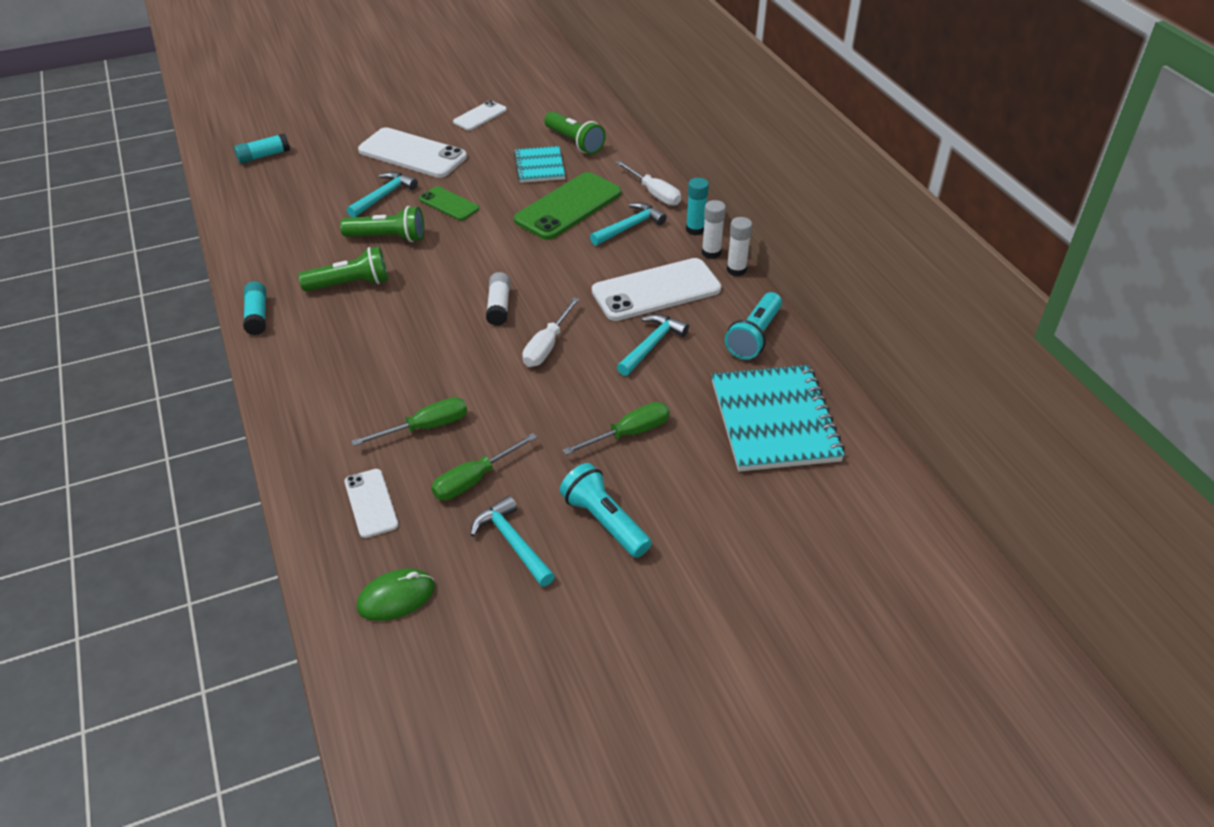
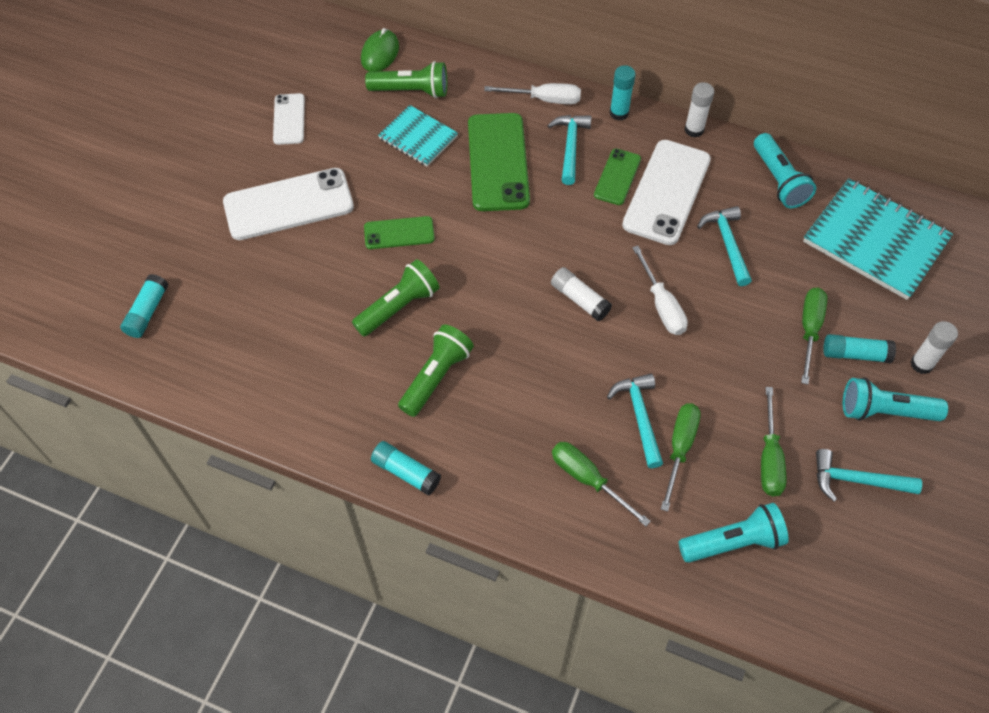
camera: 45 degrees left, 15 degrees up
white phone [344,469,399,538] -> turquoise flashlight [679,503,789,563]
turquoise hammer [347,172,418,218] -> turquoise hammer moved to [607,373,663,468]
green mouse [357,569,435,621] -> green mouse moved to [361,28,399,72]
white glue stick [702,200,726,259] -> white glue stick moved to [910,321,958,374]
none -> green screwdriver [552,442,651,526]
none -> green phone [594,149,641,205]
none -> turquoise glue stick [823,334,896,363]

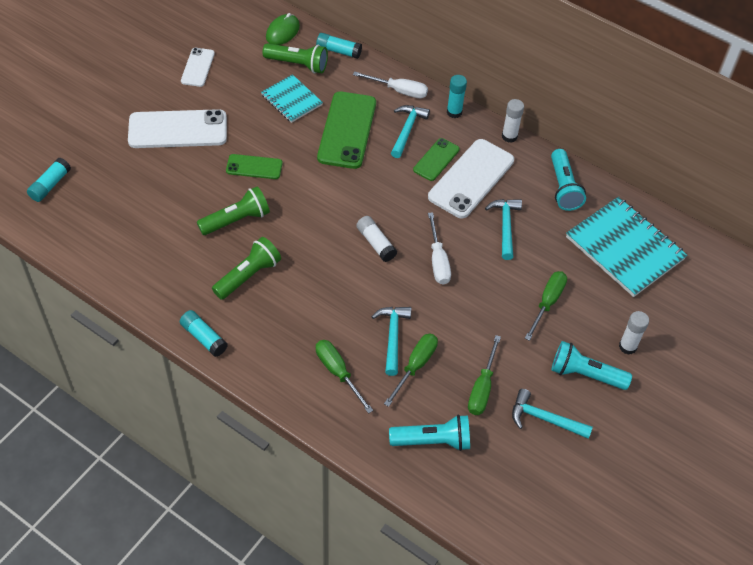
camera: 10 degrees right, 5 degrees down
turquoise glue stick [823,334,896,363] -> turquoise glue stick moved to [316,33,362,59]

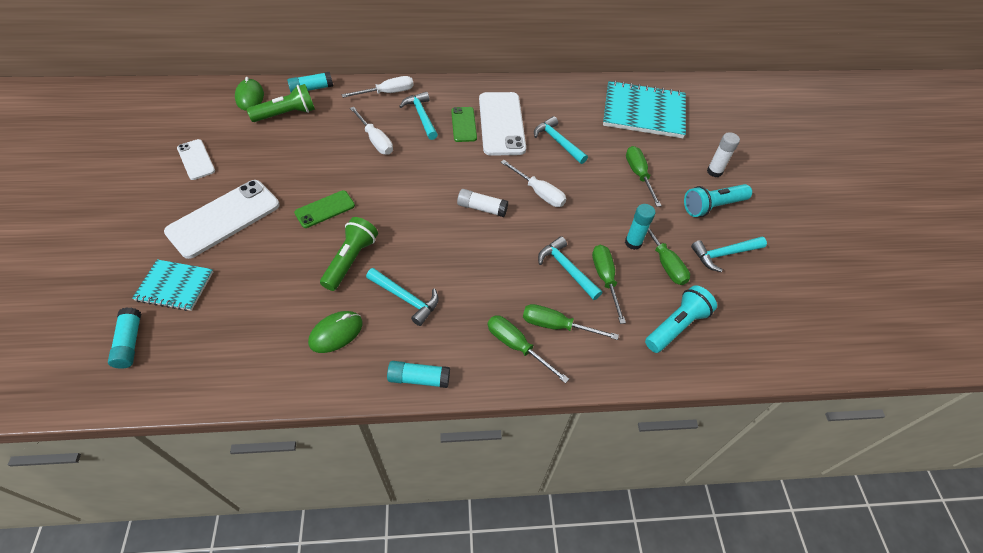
camera: 40 degrees left, 0 degrees up
green flashlight [212,237,281,300] -> turquoise hammer [366,268,439,326]
turquoise notebook [261,74,323,123] -> turquoise notebook moved to [132,259,213,311]
green phone [317,91,376,169] -> white screwdriver [350,107,393,155]
turquoise glue stick [447,75,467,118] -> turquoise glue stick moved to [625,204,655,250]
white glue stick [502,99,524,143] -> none
turquoise flashlight [551,149,586,211] -> none
none -> green mouse [308,311,363,353]
none -> green screwdriver [488,315,569,383]

